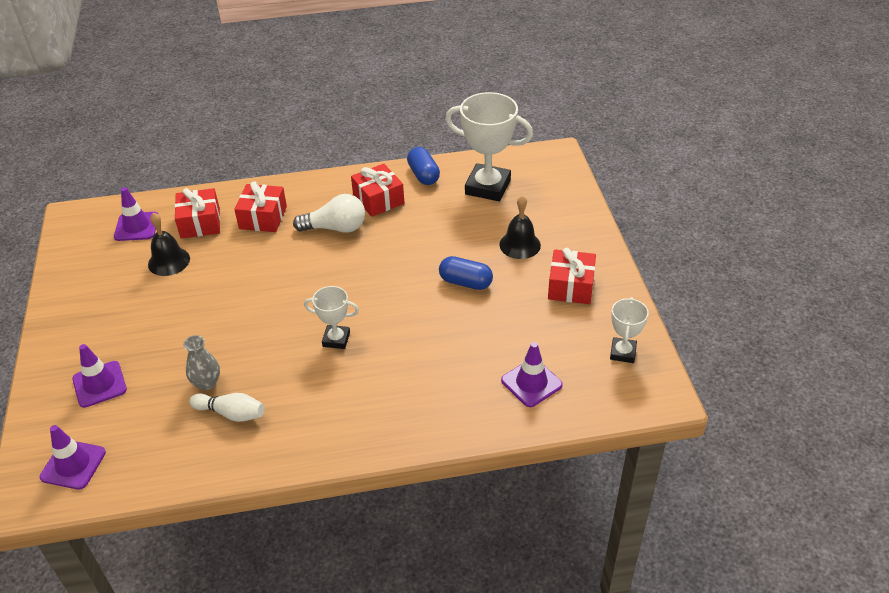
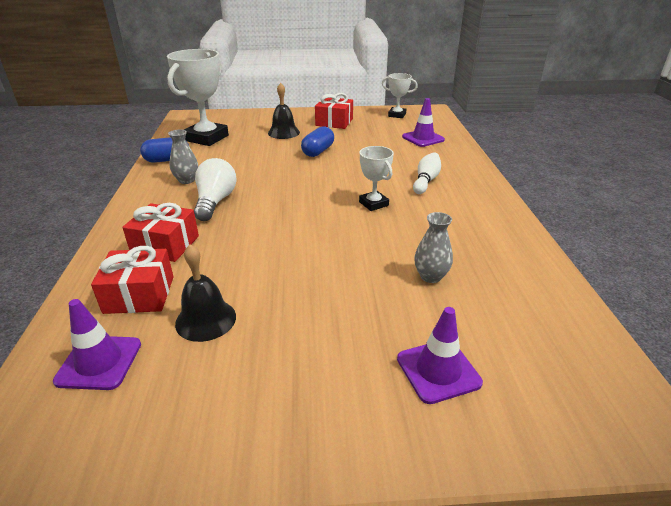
camera: 85 degrees left, 10 degrees down
purple traffic cone [40,425,106,490] -> none
white bowling pin [189,393,265,422] -> white bowling pin moved to [413,152,441,194]
white trophy [304,286,359,349] -> white trophy turned 45 degrees counterclockwise [359,146,394,211]
red gift [351,164,404,217] -> grey vase [168,129,198,184]

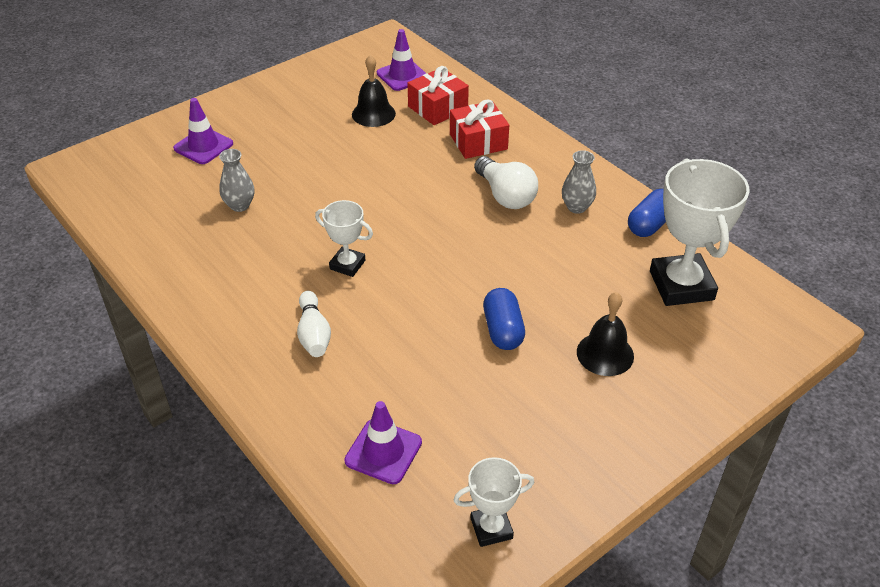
camera: 145 degrees right, 10 degrees up
red gift [315,93,353,129] -> none

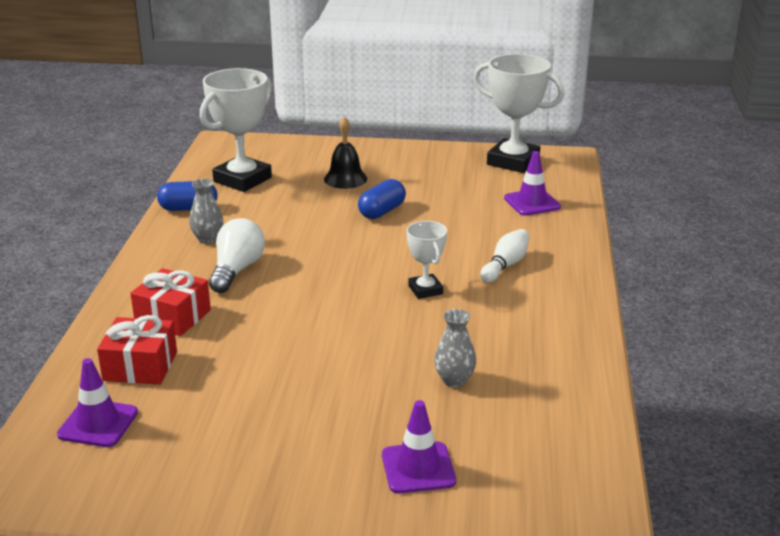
camera: 135 degrees left, 15 degrees down
black bell [352,55,396,127] -> none
white trophy [454,457,534,547] -> white trophy [473,54,565,173], size x1.87

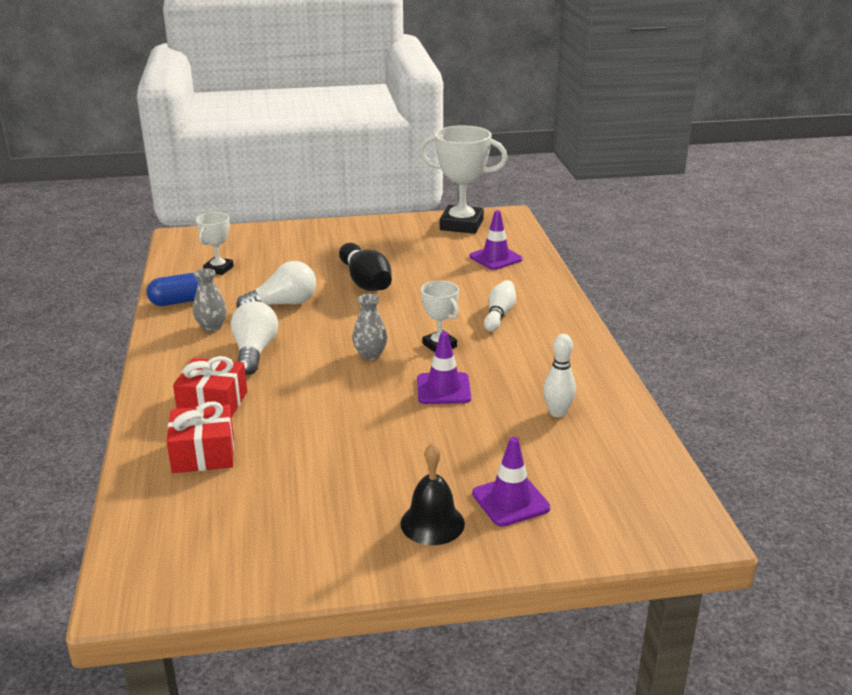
camera: 15 degrees left, 0 degrees up
purple traffic cone [57,358,138,447] -> purple traffic cone moved to [417,332,471,404]
white trophy [200,68,272,192] -> white trophy [196,212,234,275], size x0.53
black bell [324,117,367,189] -> black bell moved to [401,443,465,545]
blue capsule [358,179,406,219] -> black bowling pin [339,243,392,291]
grey vase [434,309,476,388] -> grey vase moved to [352,294,387,360]
none -> white light bulb [237,261,316,308]
none -> white bowling pin [543,334,576,417]

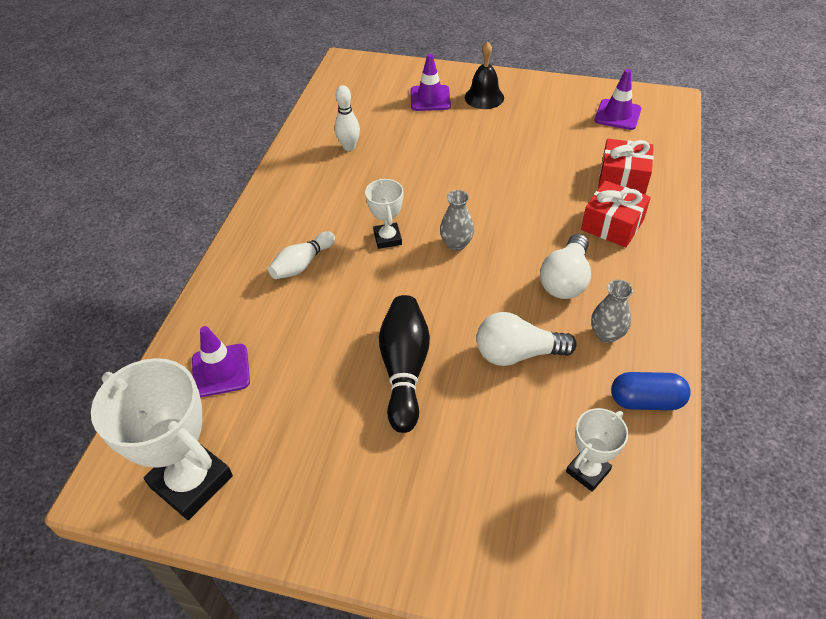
camera: 155 degrees left, 20 degrees up
purple traffic cone [417,332,471,404] -> purple traffic cone moved to [595,69,641,130]

